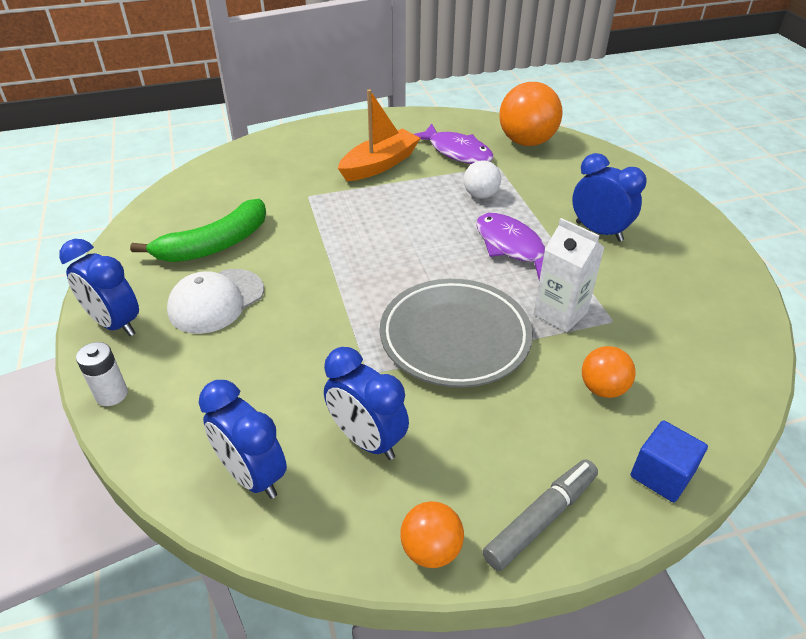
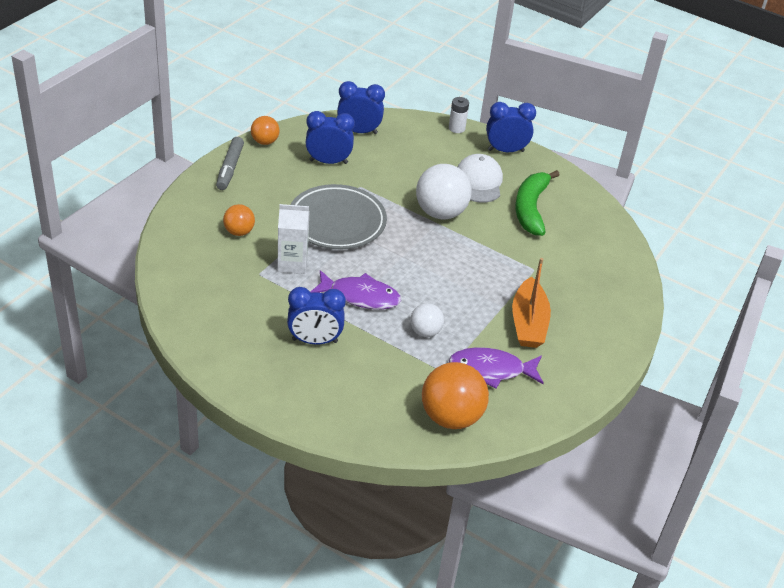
camera: 135 degrees right, 0 degrees up
blue cube [631,420,708,502] -> none
none -> white ball [416,164,472,219]

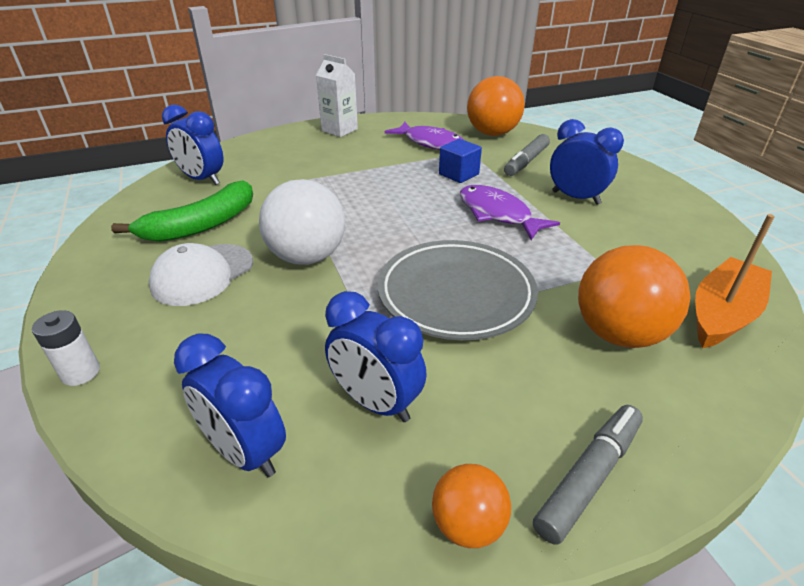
camera: 140 degrees left, 5 degrees down
orange ball [223,204,255,236] -> orange ball [578,245,691,348], size x1.82
white carton [277,204,310,274] -> white carton moved to [316,54,358,137]
white ball [410,303,444,337] -> blue cube [439,139,482,183]
blue clock [486,102,536,152] -> blue clock moved to [162,105,223,185]
orange boat [512,258,551,348] -> orange boat moved to [695,214,775,348]
none -> grey marker [504,134,550,176]

